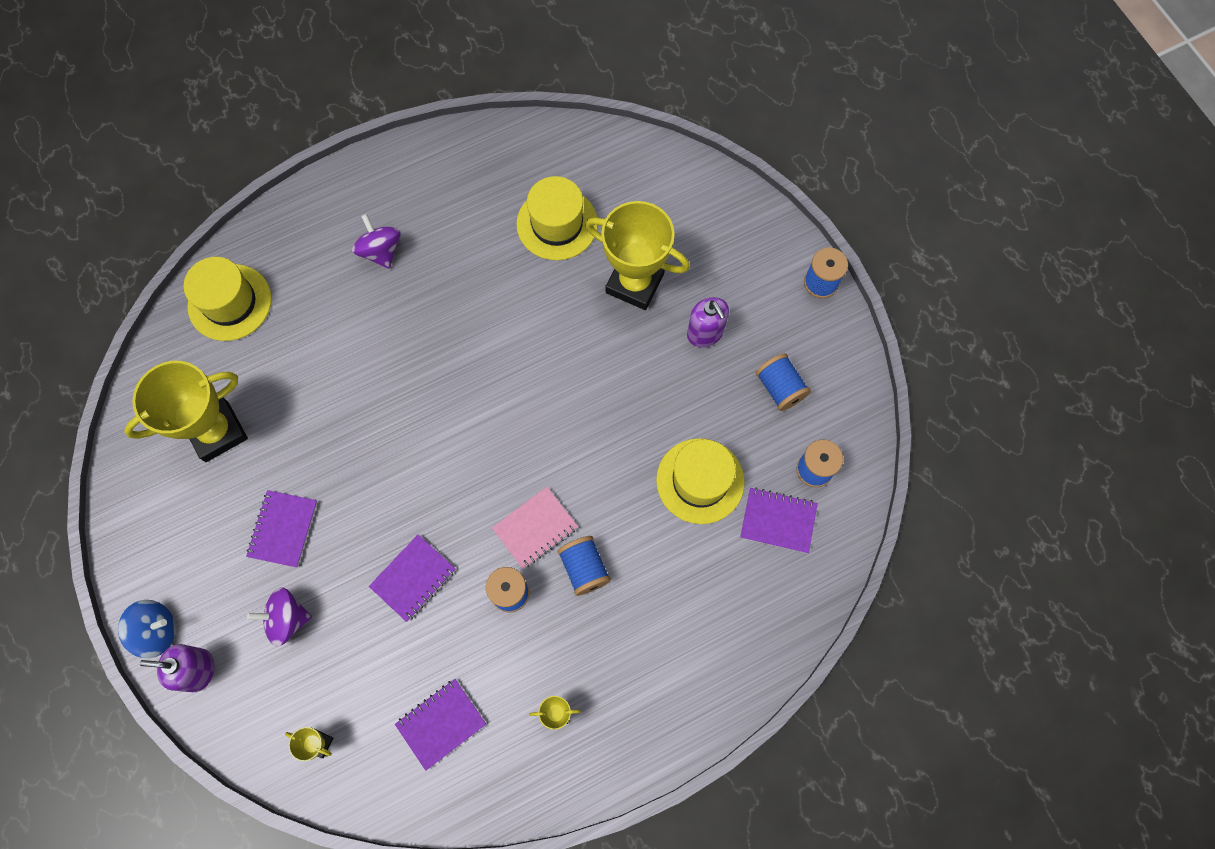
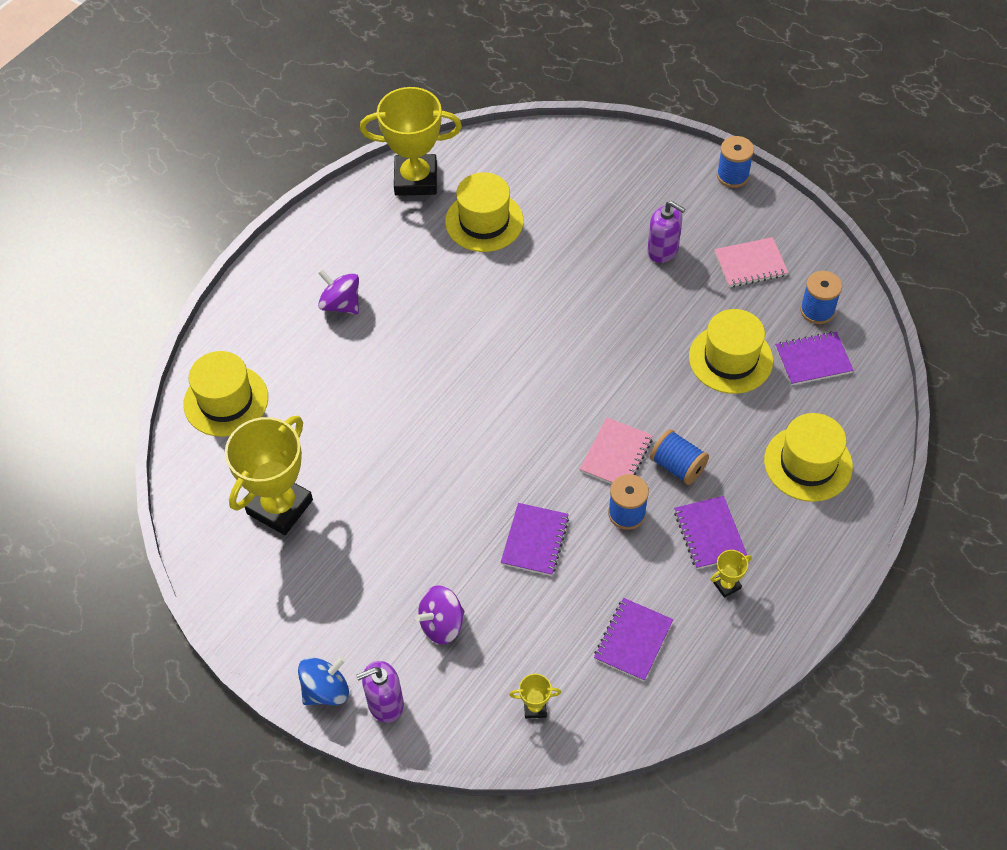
camera: 25 degrees left, 15 degrees down
purple notebook [246,490,317,568] -> purple notebook moved to [674,496,747,569]
yellow trophy [585,201,690,310] -> yellow trophy moved to [360,87,462,196]
blue spool [756,353,811,411] -> pink notebook [714,237,788,287]
none -> yellow hat [764,413,853,502]

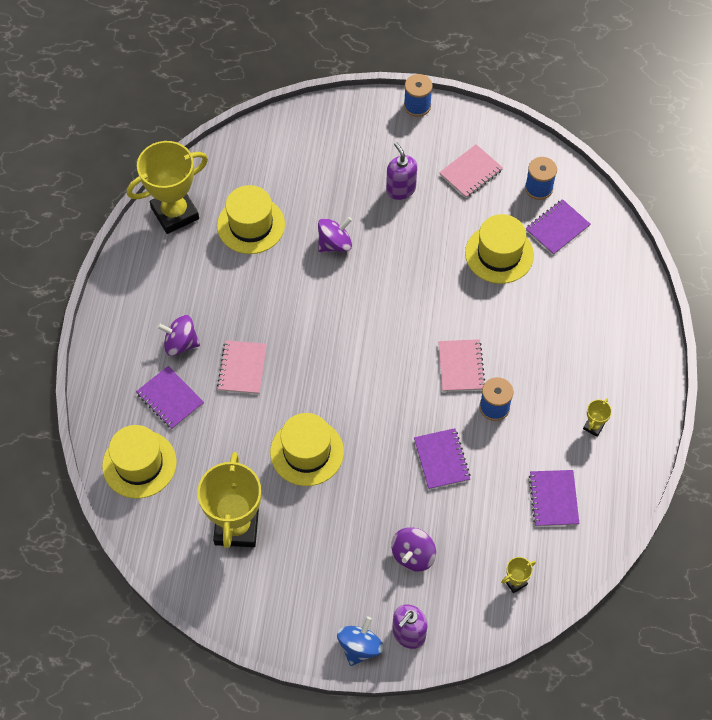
camera: 30 degrees left, 5 degrees up
purple soap dispenser [647,201,685,263] -> purple soap dispenser turned 120 degrees counterclockwise [386,142,417,200]
blue spool [650,429,709,485] -> none
purple notebook [674,496,747,569] -> purple notebook moved to [136,366,204,429]
yellow hat [764,413,853,502] -> yellow hat moved to [270,413,344,486]
none -> pink notebook [217,340,267,394]
none -> purple spinning top [318,217,352,252]

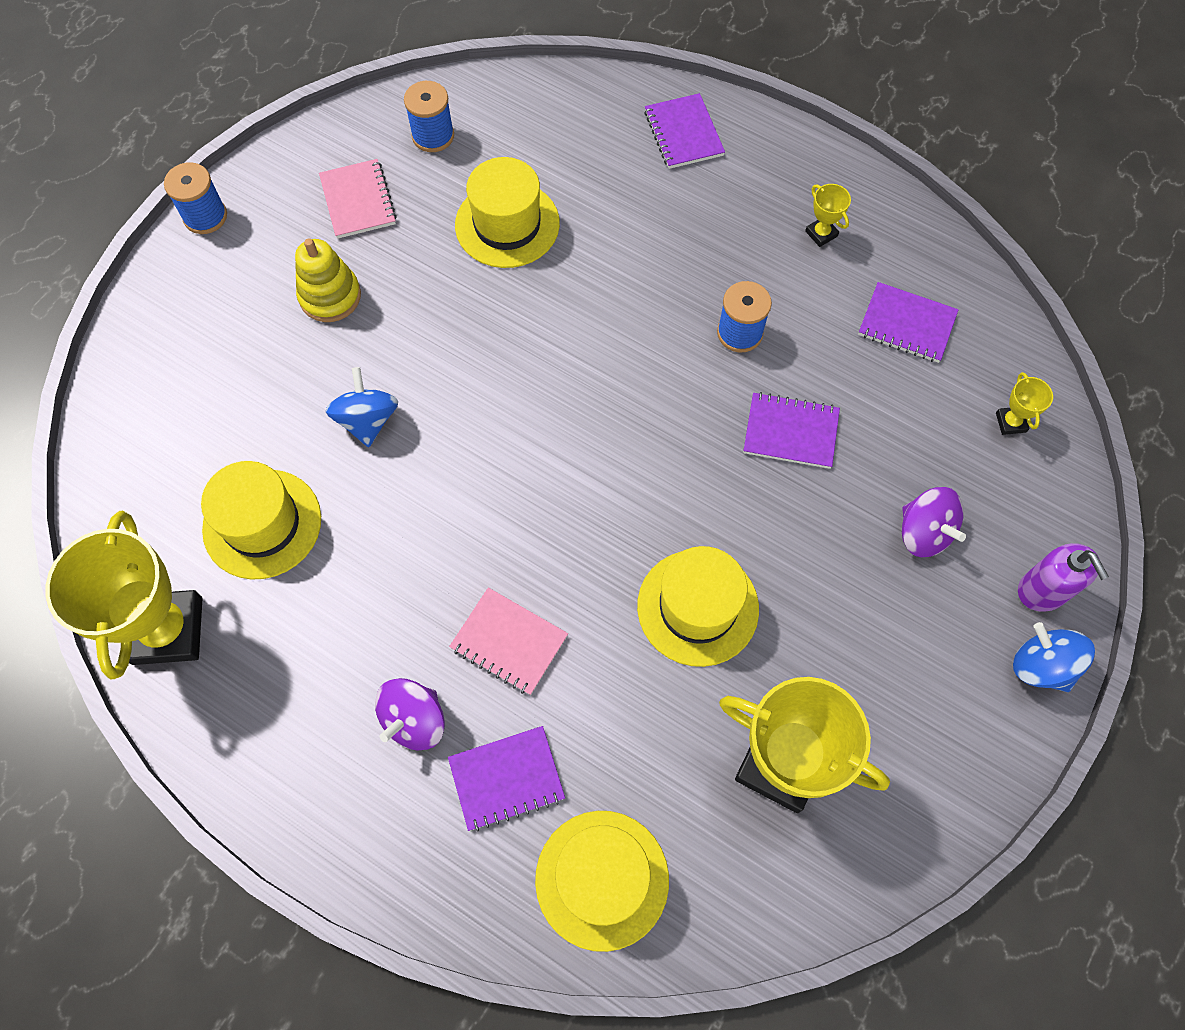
camera: 65 degrees left, 5 degrees up
purple spinning top [318,217,352,252] -> blue spinning top [325,367,398,447]
purple soap dispenser [386,142,417,200] -> yellow stacking toy [295,238,361,322]
pink notebook [438,339,485,392] -> none
purple notebook [526,199,590,255] -> purple notebook moved to [644,93,725,169]

